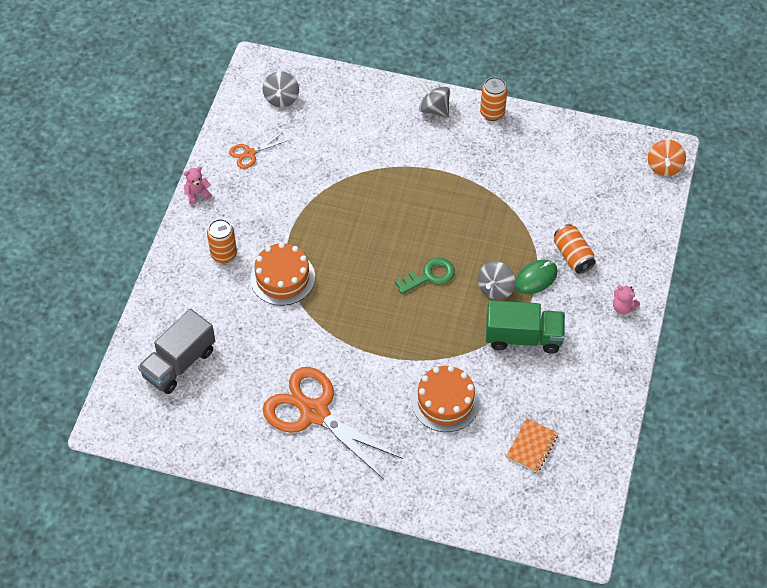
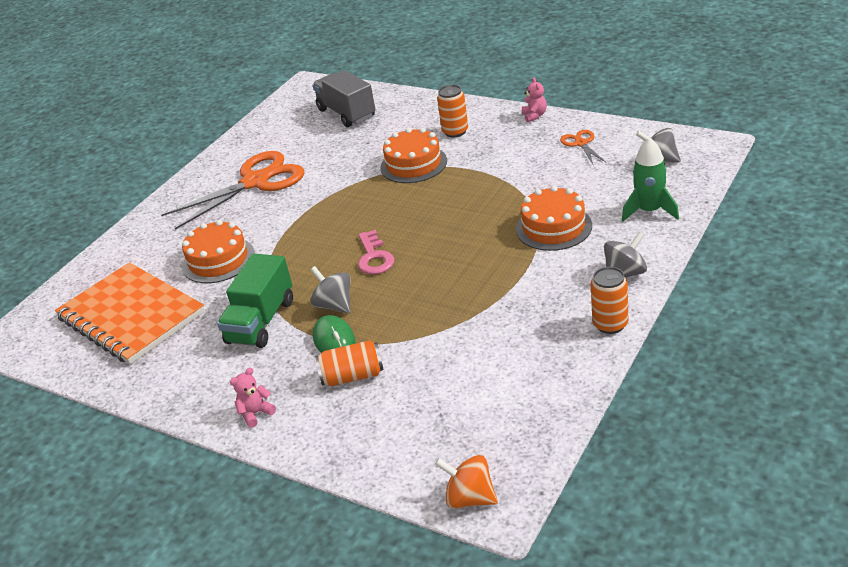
camera: 110 degrees right, 20 degrees down
green key [395,258,455,294] -> pink key [358,230,395,274]
orange notebook [506,418,558,473] -> orange notebook [55,262,205,364], size x2.38
none -> orange cake [516,186,592,251]
none -> green rocket [622,137,679,222]

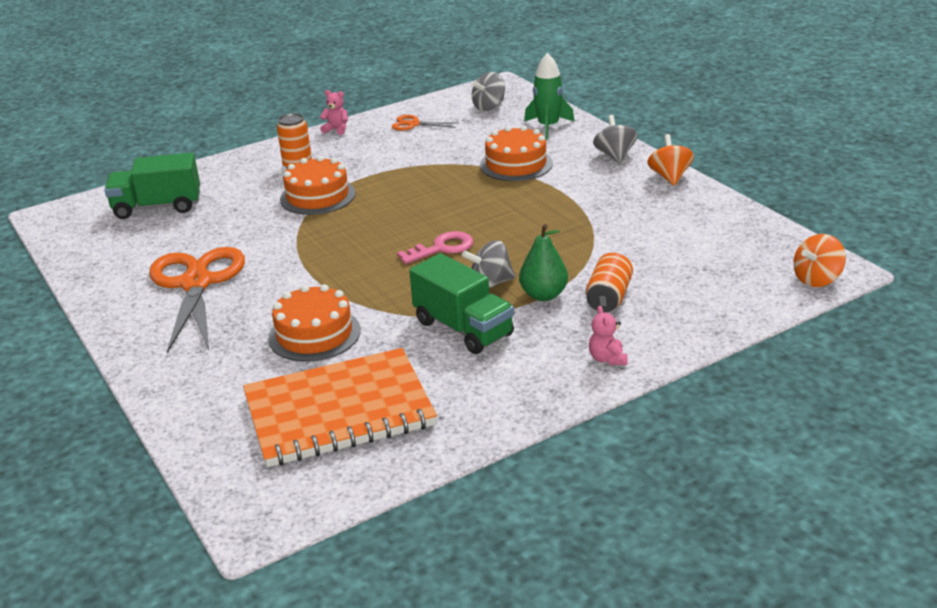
camera: 65 degrees left, 5 degrees down
grey truck [312,70,376,127] -> green truck [104,153,200,219]
green mouse [313,315,356,353] -> green pear [519,224,568,301]
pink key [358,230,395,274] -> pink key turned 45 degrees counterclockwise [397,231,473,264]
orange can [591,267,629,334] -> orange spinning top [647,134,694,186]

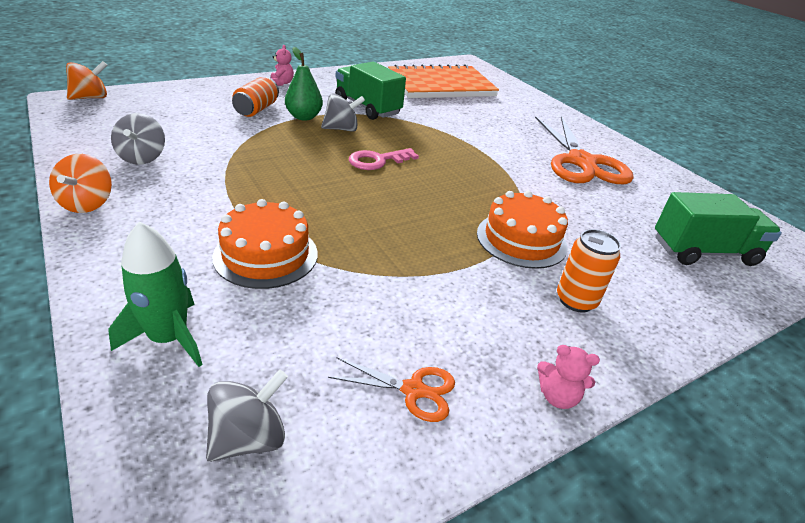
camera: 175 degrees right, 5 degrees up
orange cake [268,284,361,362] -> none
grey spinning top [593,115,637,164] -> grey spinning top moved to [111,113,165,165]

